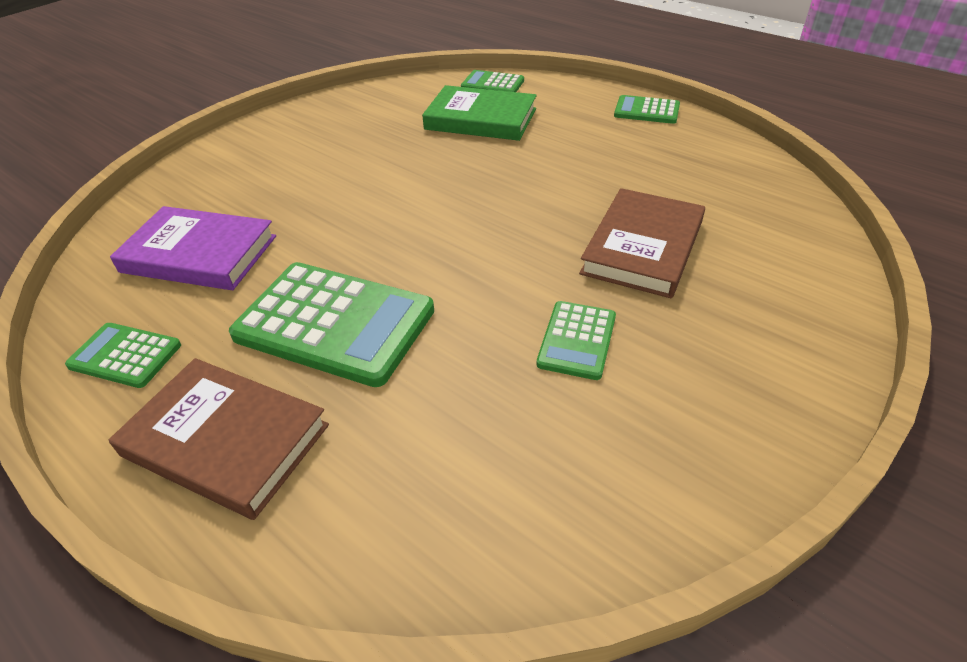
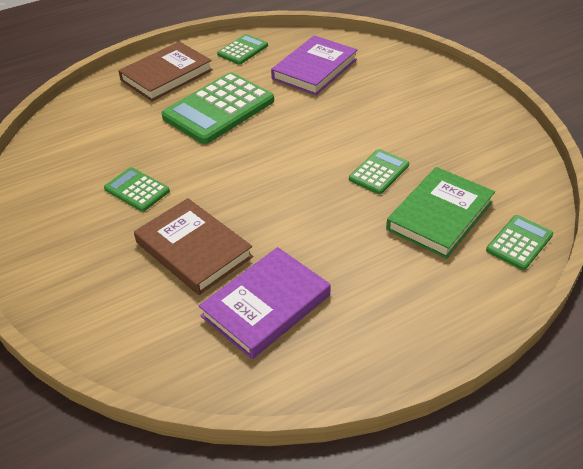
camera: 110 degrees right, 0 degrees up
green calculator [614,95,680,124] -> green calculator moved to [349,149,409,194]
none -> purple book [199,247,330,359]

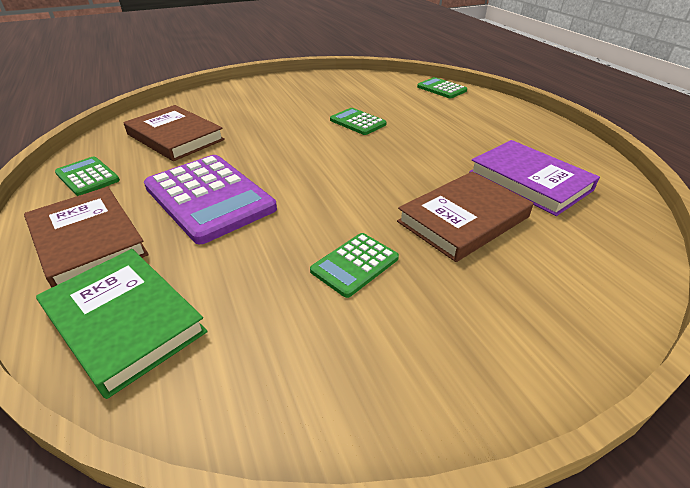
camera: 85 degrees left, 5 degrees down
green calculator [162,72,274,144] -> purple calculator [144,155,277,244]
purple book [271,36,357,95] -> brown book [124,105,225,161]
green book [386,167,495,259] -> green book moved to [36,249,208,399]

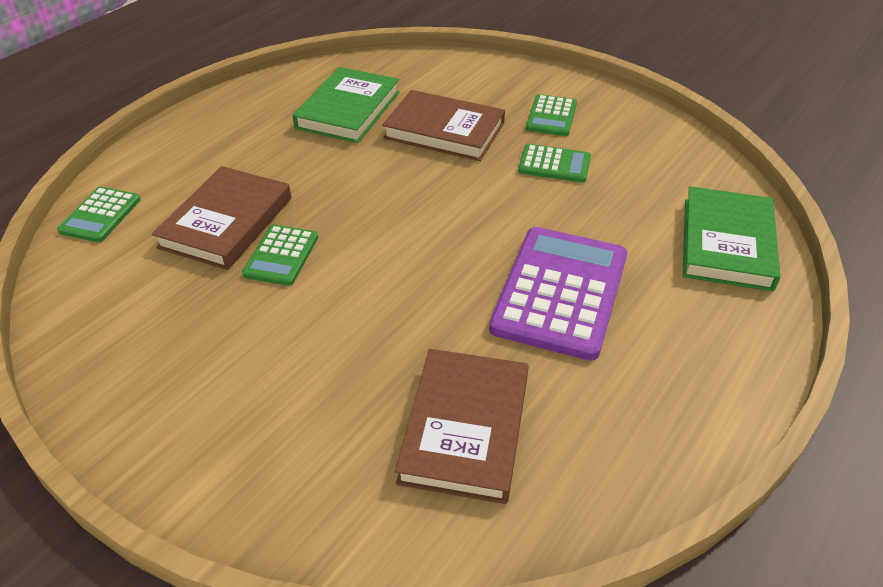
camera: 120 degrees left, 5 degrees up
brown book [24,187,149,287] -> brown book moved to [152,166,291,270]
green calculator [55,156,120,196] -> green calculator moved to [526,94,577,136]
purple book [469,140,600,216] -> green book [293,67,399,143]

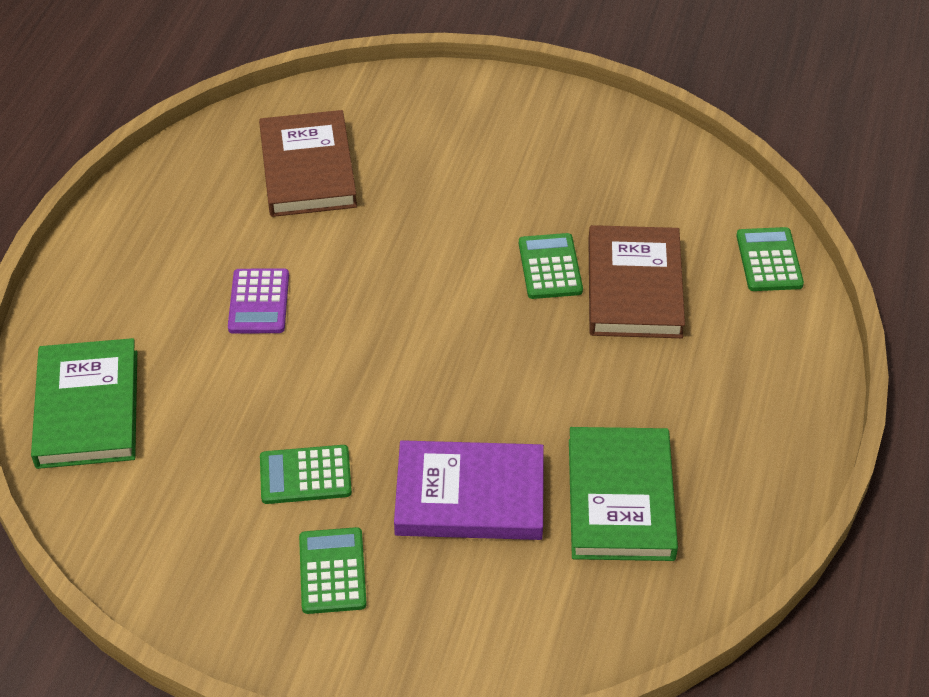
camera: 160 degrees right, 5 degrees up
brown book [382,90,505,161] -> purple book [394,440,544,540]
purple calculator [489,227,627,361] -> purple calculator [228,268,289,334], size x0.52

